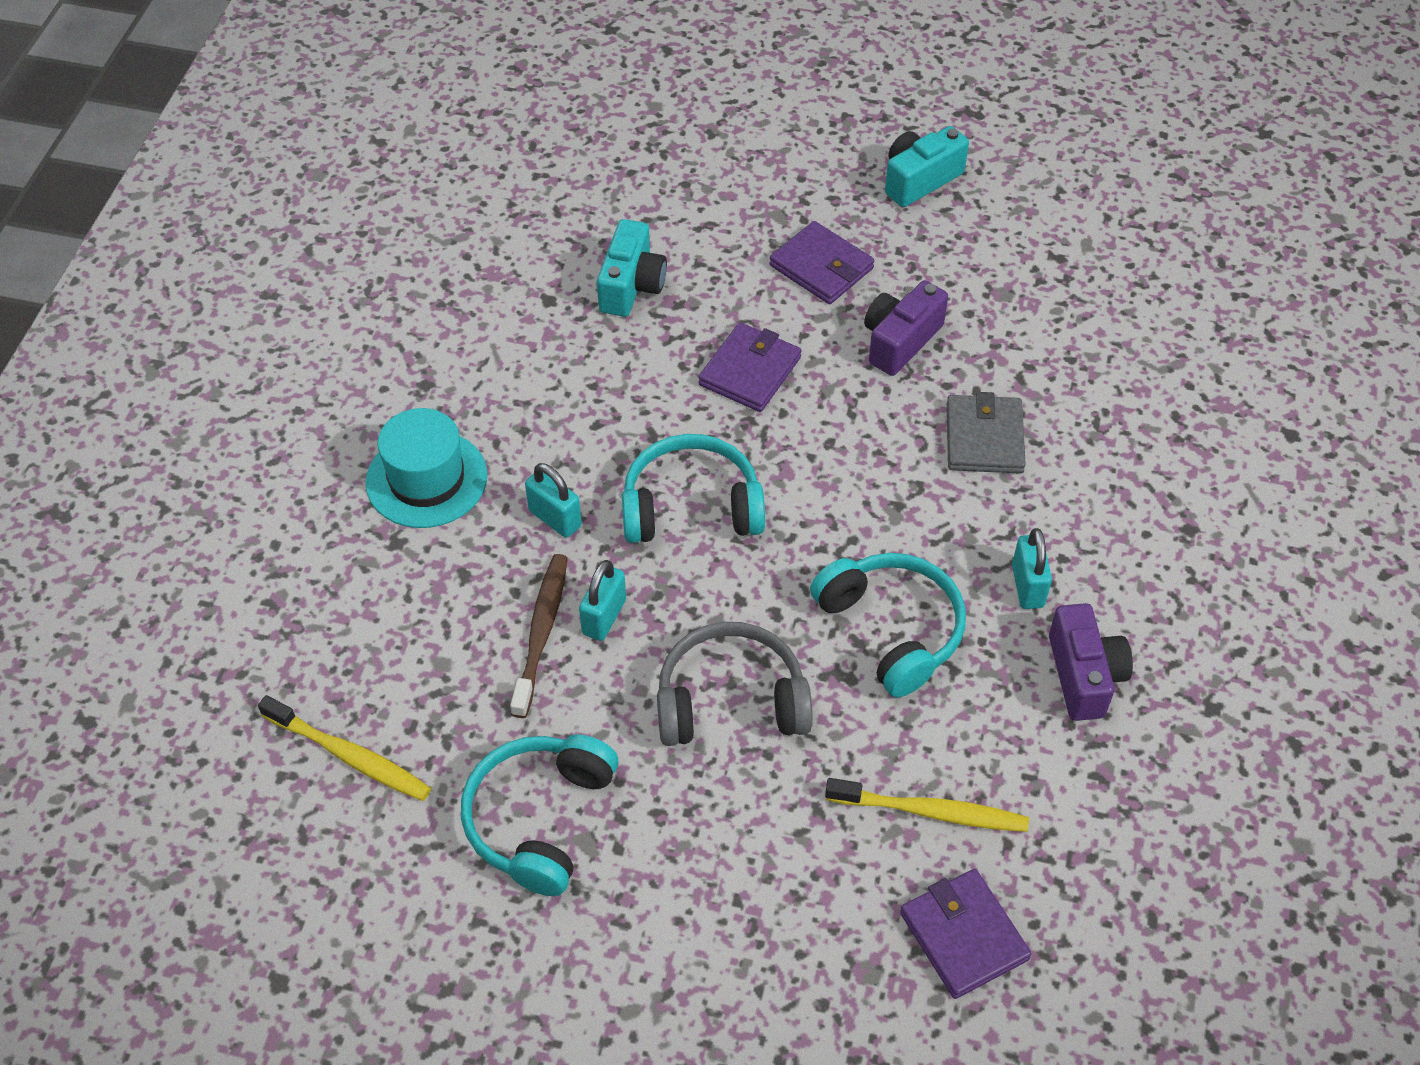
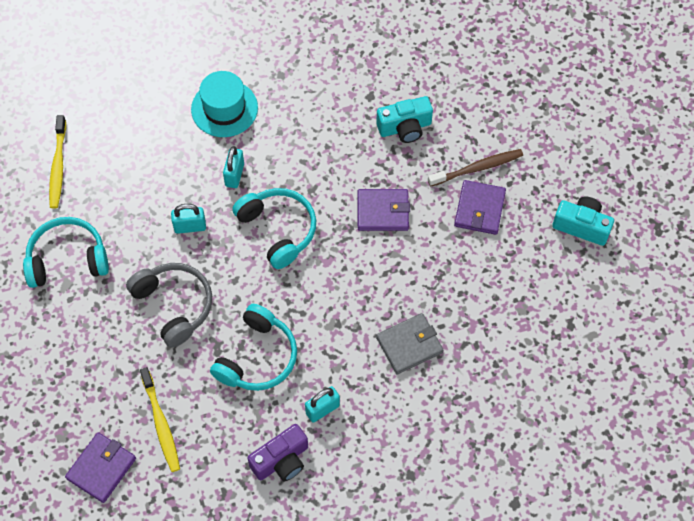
camera: 60 degrees right, 10 degrees up
brown toothbrush [510,554,568,718] -> brown toothbrush moved to [428,149,523,187]
purple camera [864,280,948,376] -> none

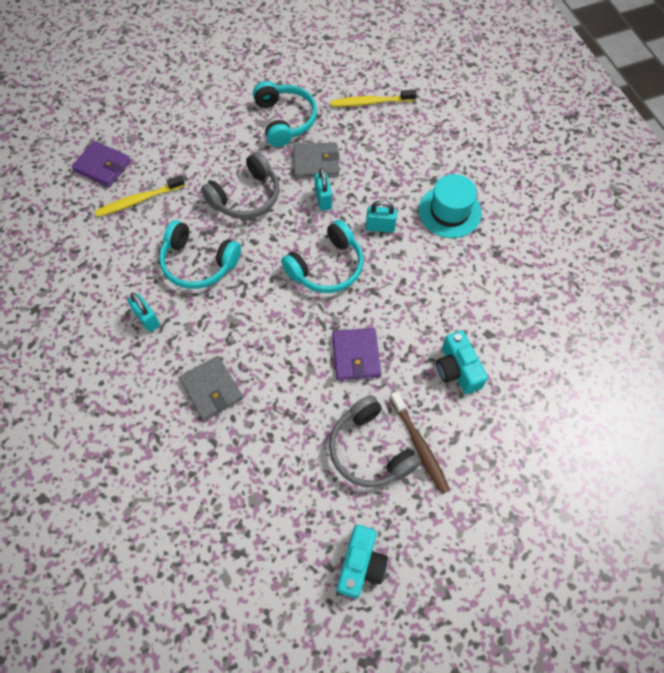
camera: 85 degrees right, 0 degrees up
purple camera [247,424,308,481] -> none
purple wallet [454,180,506,235] -> grey headphones [329,395,421,488]
none -> grey wallet [293,142,340,178]

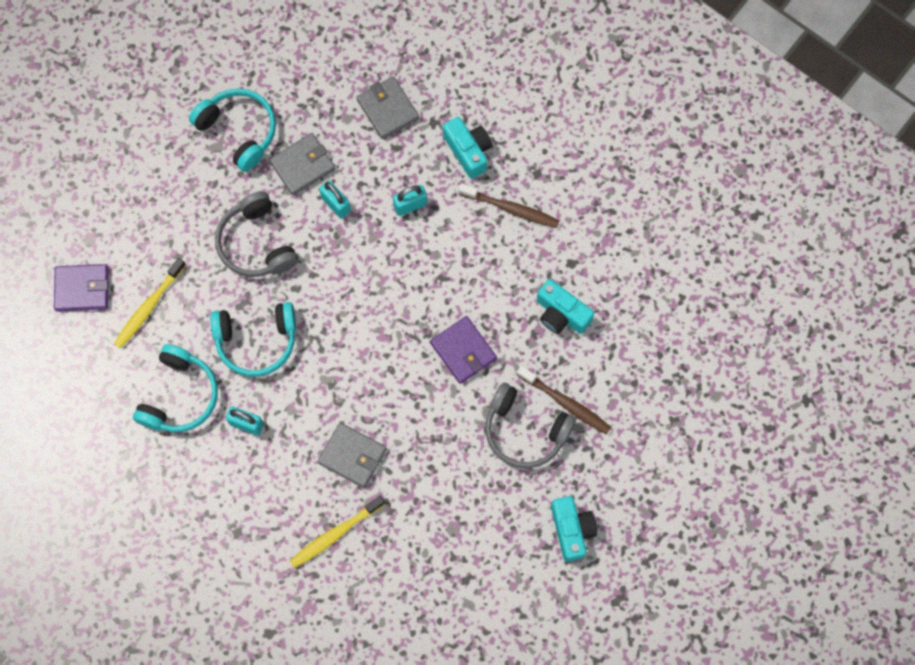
camera: 30 degrees left, 10 degrees up
grey headphones [201,151,279,219] -> grey headphones turned 135 degrees clockwise [215,191,298,277]
turquoise headphones [281,220,363,293] -> turquoise headphones moved to [133,344,218,432]
yellow toothbrush [331,90,416,107] -> yellow toothbrush moved to [290,496,385,568]
turquoise hat [418,174,482,238] -> turquoise camera [443,117,492,179]
none -> grey wallet [356,76,419,139]
none -> brown toothbrush [458,183,559,228]

